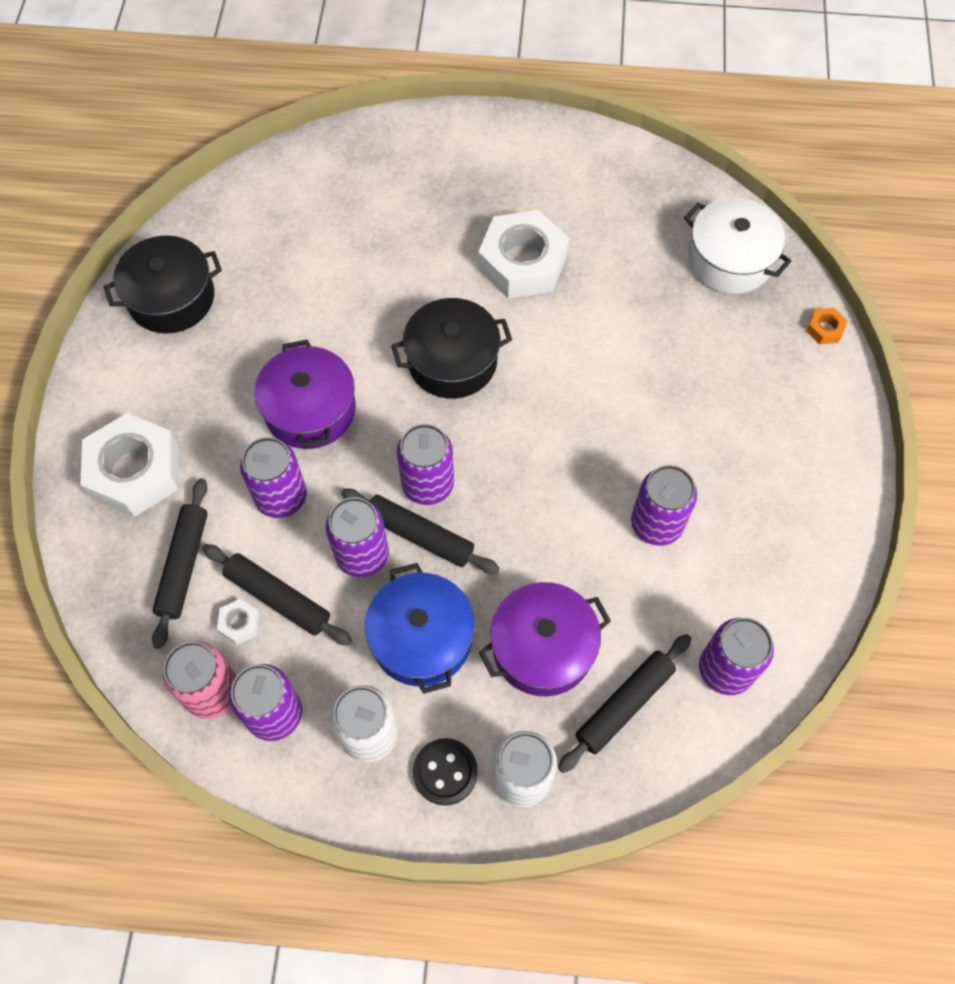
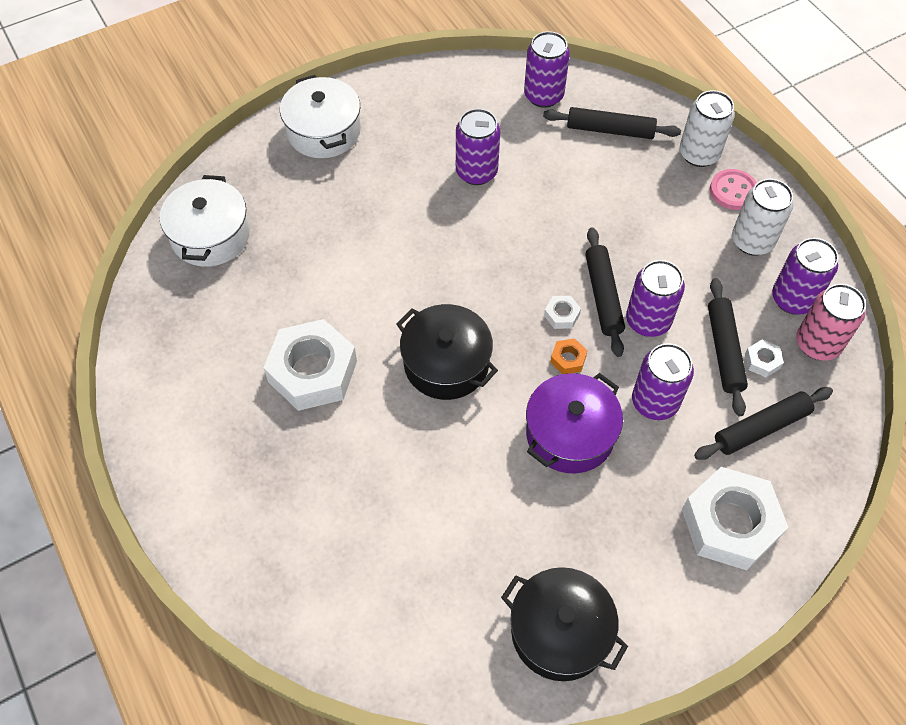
camera: 125 degrees left, 5 degrees down
blue pot [365,563,475,694] -> none
purple can [397,424,454,505] -> white nut [544,296,581,329]
black button [413,738,478,805] -> pink button [710,169,757,210]
purple pot [479,582,611,697] -> none
orange nut [807,308,847,344] -> orange nut moved to [550,338,588,374]
none -> white pot [280,75,361,158]

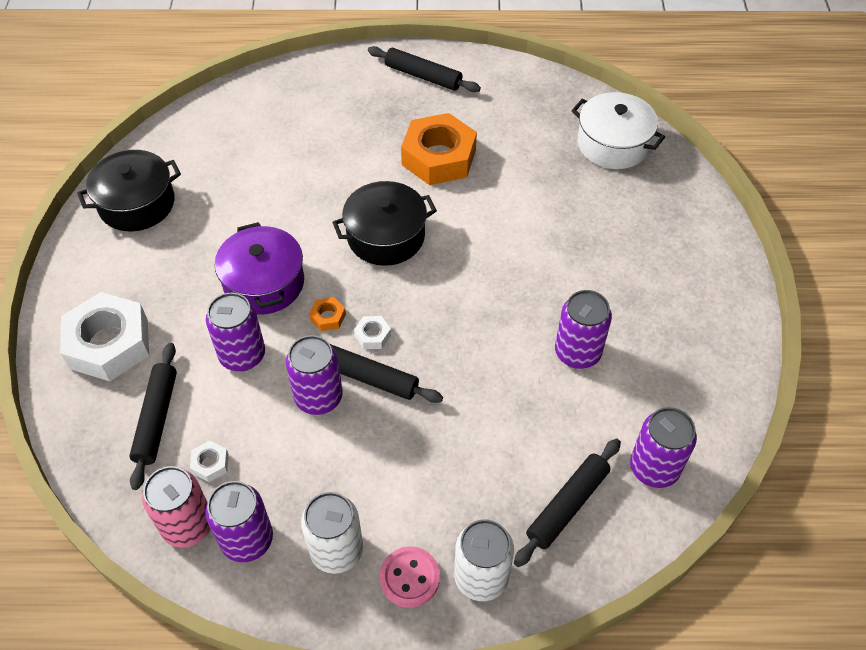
camera: 120 degrees right, 5 degrees down
white nut [264,319,357,411] -> orange nut [401,113,477,185]
white pot [280,75,361,158] -> none
black rolling pin [708,278,748,416] -> black rolling pin moved to [368,46,481,92]

